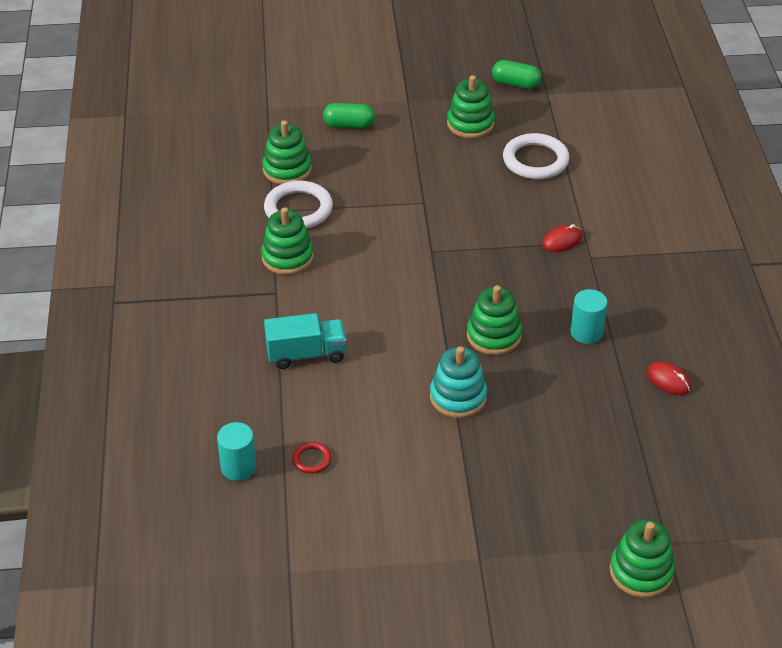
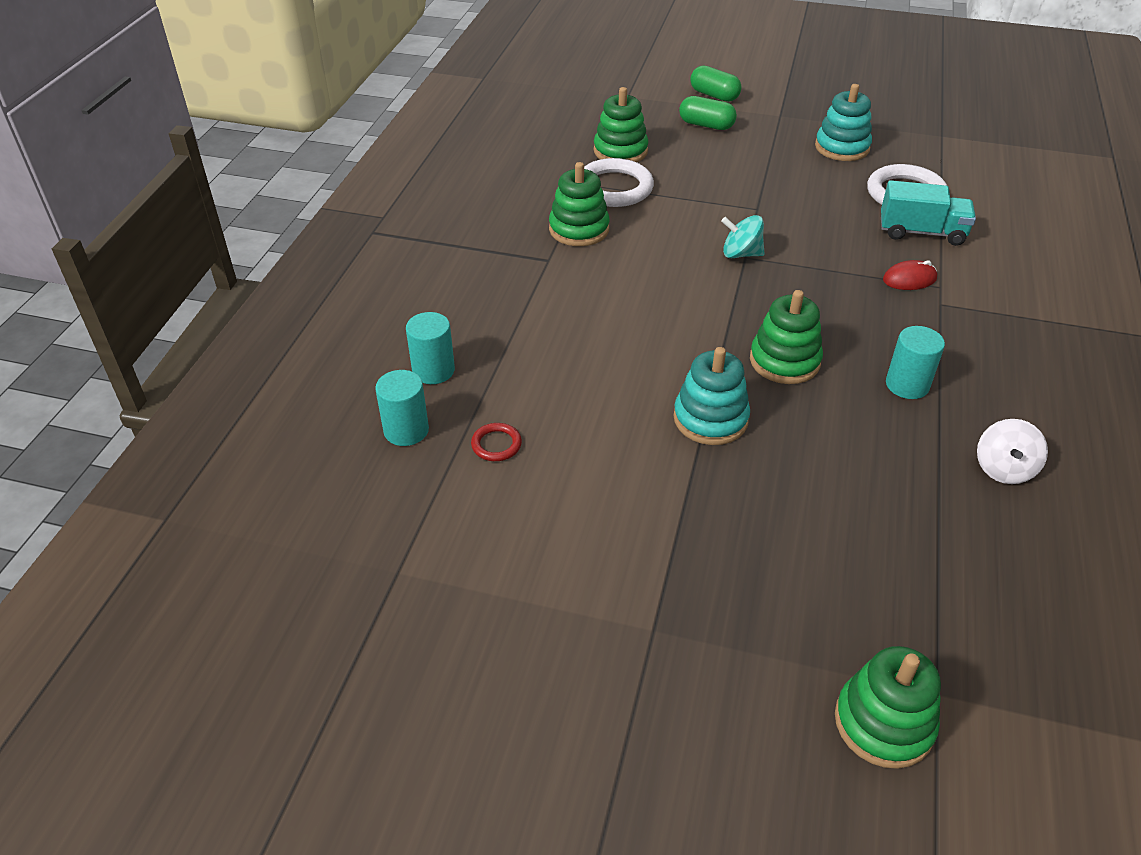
camera: 20 degrees right, 0 degrees up
turquoise truck [264,313,347,369] -> turquoise truck moved to [881,180,976,246]
green stacking toy [447,75,495,138] -> turquoise stacking toy [815,84,872,161]
green capsule [492,60,542,89] -> green capsule moved to [690,65,742,102]
red mouse [647,362,691,395] -> white spinning top [977,419,1048,484]
none -> turquoise cylinder [406,312,455,384]
none -> turquoise spinning top [721,215,764,258]

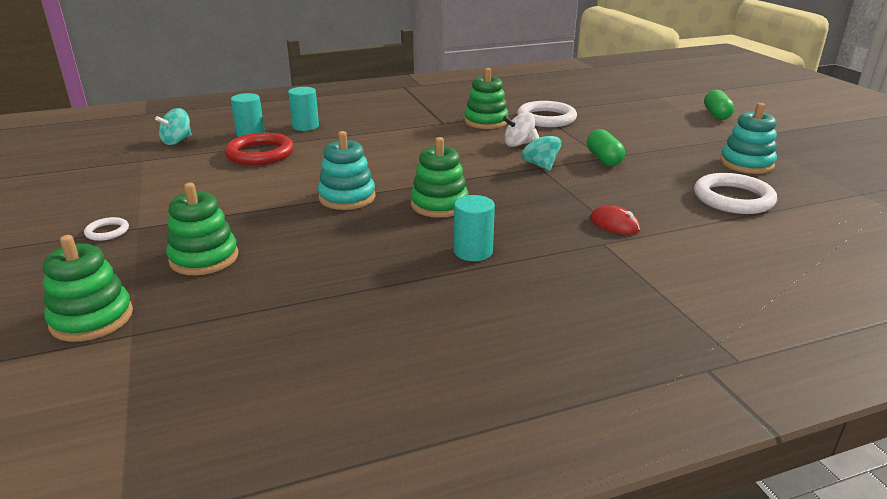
camera: 55 degrees right, 15 degrees down
red ring [471,423,522,461] -> red ring [225,133,294,165], size x2.07
green stacking toy [594,87,649,162] -> green stacking toy moved to [166,183,239,275]
green capsule [679,96,737,130] -> green capsule moved to [587,129,625,166]
turquoise truck [881,180,976,246] -> none
white spinning top [977,419,1048,484] -> white spinning top moved to [503,112,535,147]
none -> white ring [84,217,129,241]
none -> turquoise spinning top [155,108,192,145]

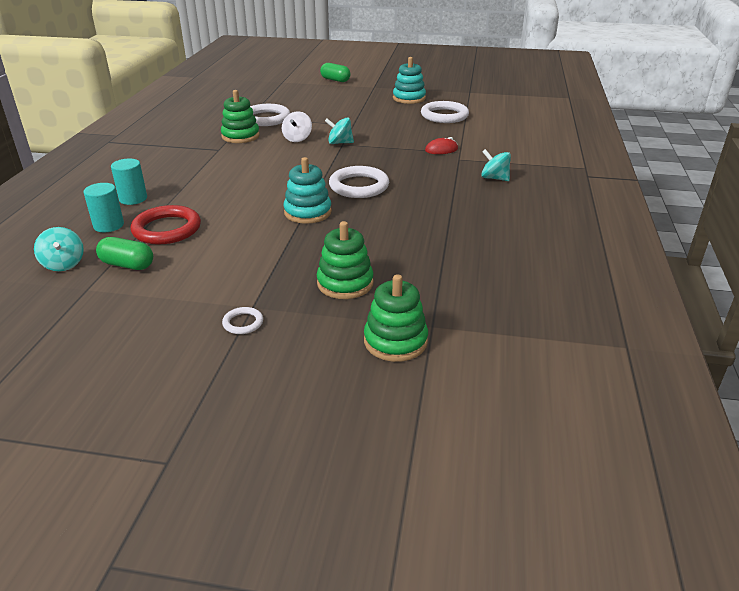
camera: 60 degrees left, 5 degrees up
green stacking toy [410,137,469,218] -> white ring [329,166,389,198]
turquoise cylinder [454,195,495,261] -> none
green capsule [587,129,625,166] -> green capsule moved to [96,237,153,270]
none -> turquoise spinning top [481,149,511,181]

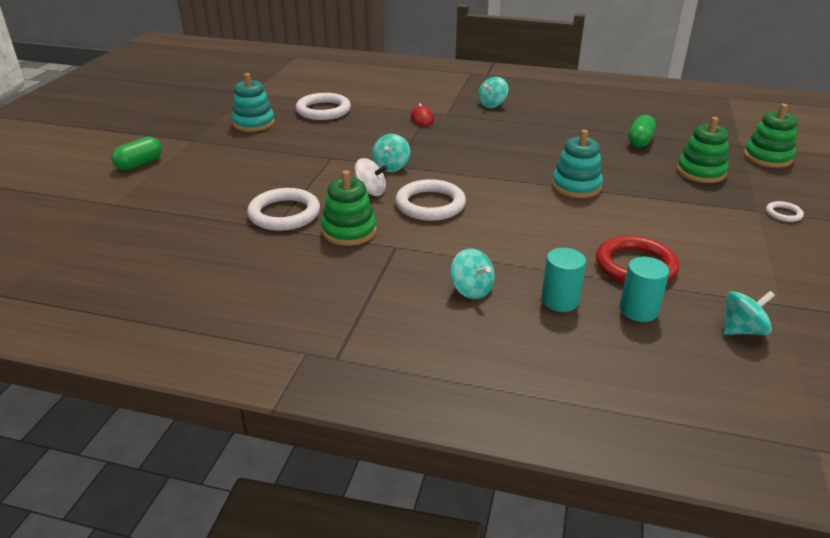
camera: 85 degrees left, 0 degrees up
green capsule [96,237,153,270] -> green capsule moved to [628,115,656,147]
white ring [329,166,389,198] -> white ring moved to [395,179,466,221]
none -> turquoise spinning top [450,248,495,299]

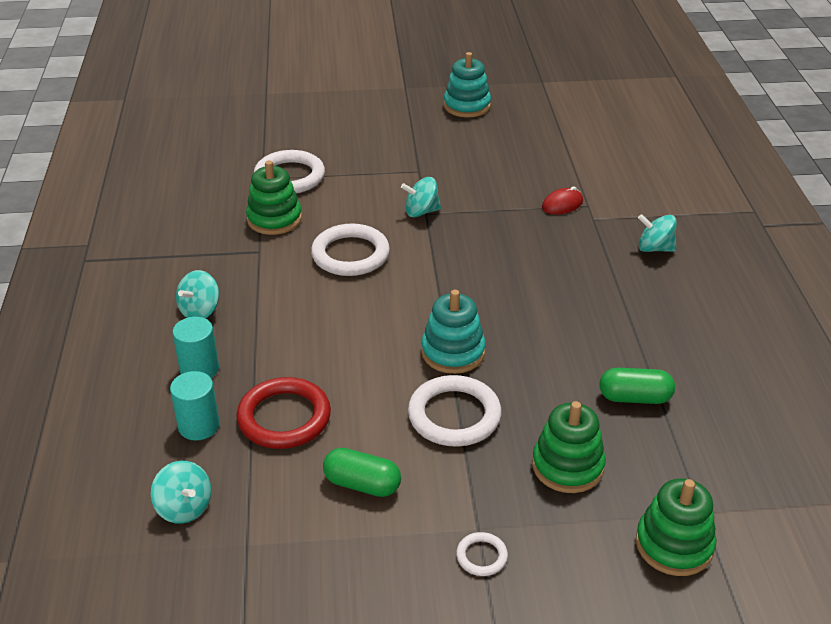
camera: 70 degrees right, 5 degrees up
green capsule [111,136,162,170] -> green capsule moved to [323,448,401,497]
white ring [296,93,351,120] -> white ring moved to [408,375,501,447]
white spinning top [354,158,388,196] -> none

